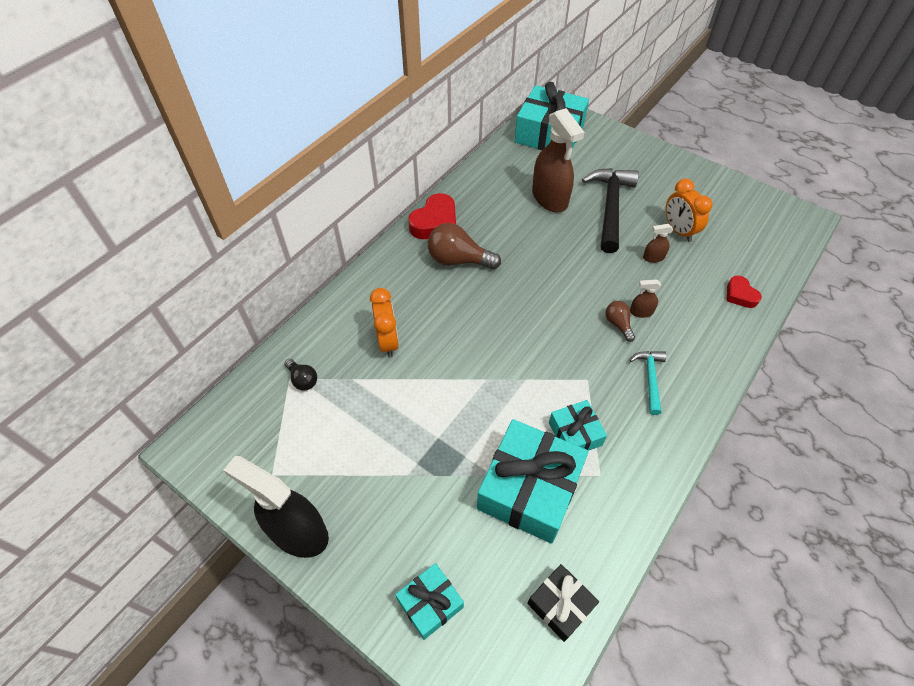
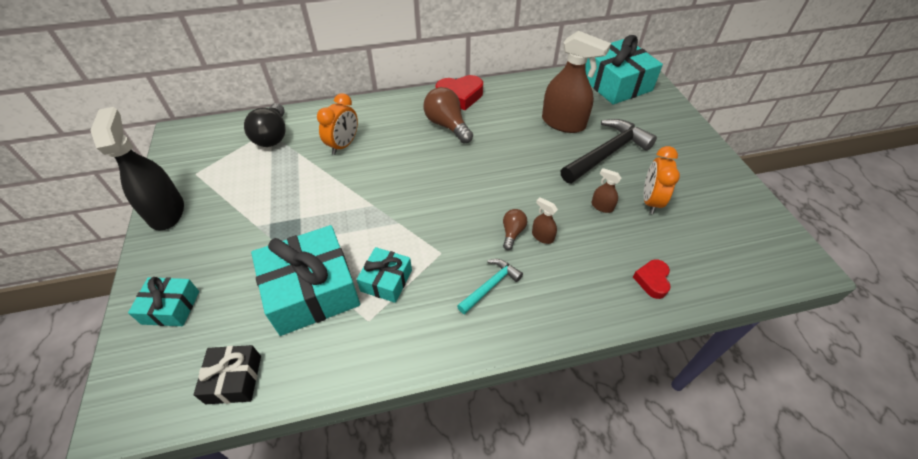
camera: 40 degrees right, 5 degrees down
black light bulb [284,359,317,391] -> black light bulb [244,103,286,147], size x1.84
brown spray bottle [532,108,584,212] -> brown spray bottle turned 75 degrees counterclockwise [542,31,611,133]

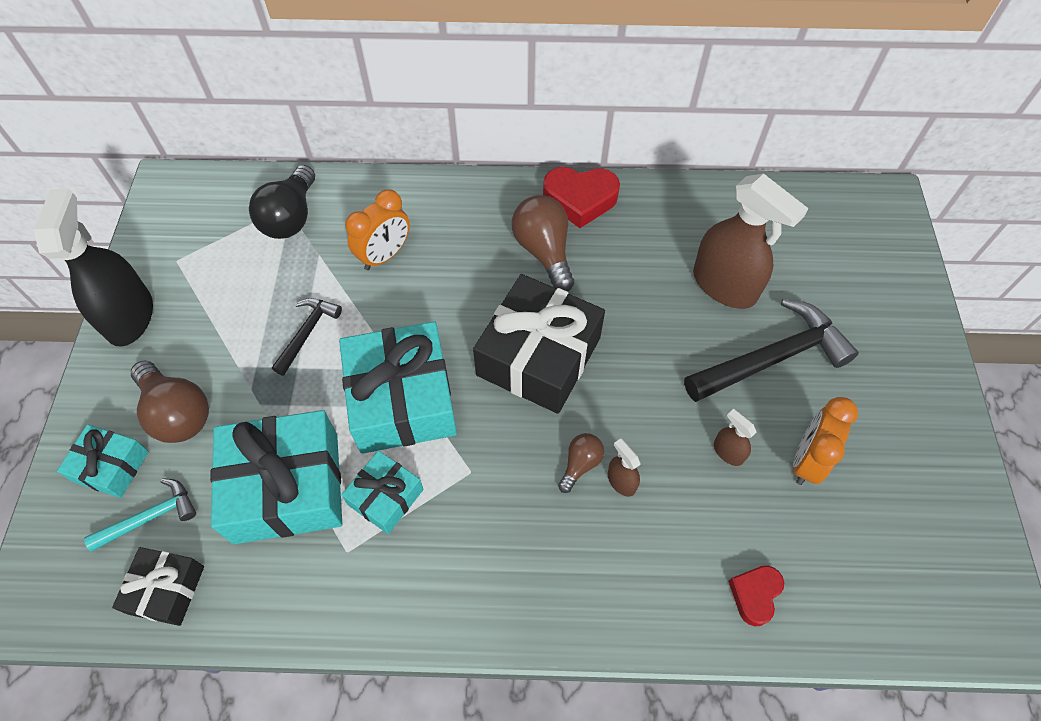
camera: 15 degrees right, 10 degrees up
turquoise hammer [457,259,523,314] -> turquoise hammer moved to [84,478,196,551]
turquoise gift [585,35,663,105] -> turquoise gift moved to [339,321,457,454]
none -> brown light bulb [131,361,209,443]
none -> black hammer [272,298,342,375]
none -> black gift [473,274,605,414]

